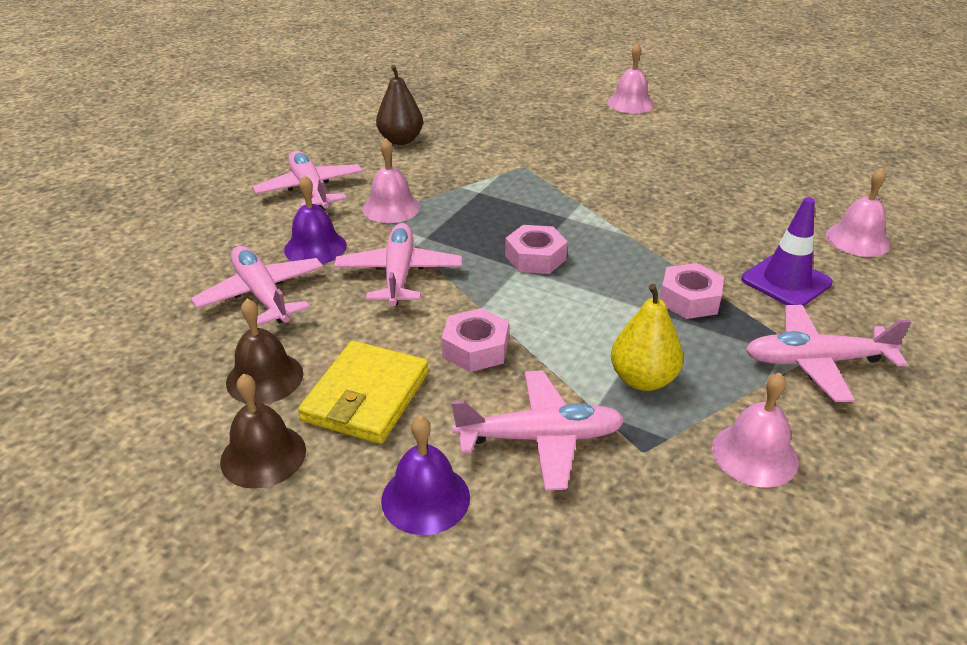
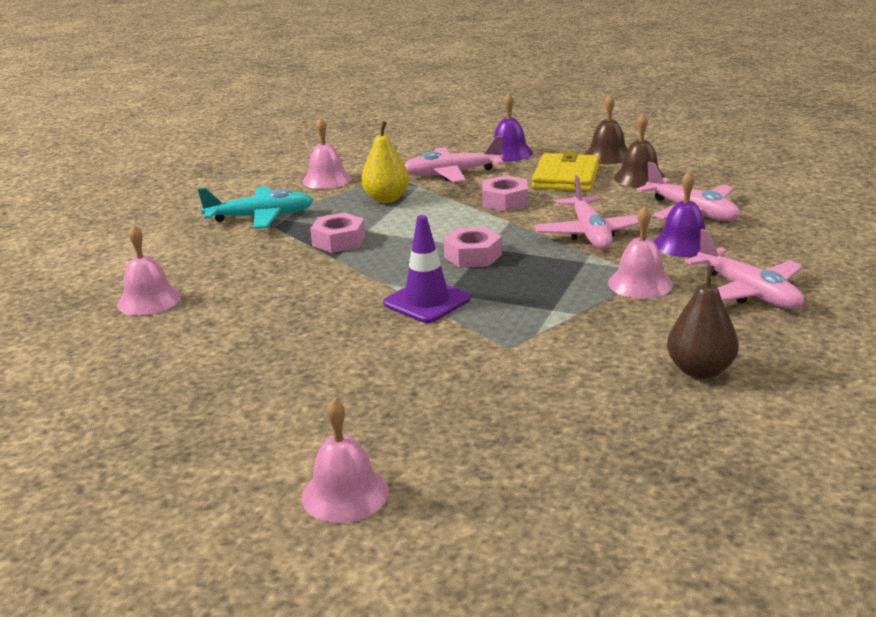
camera: 175 degrees right, 10 degrees down
purple traffic cone [742,197,833,307] -> purple traffic cone moved to [383,215,470,323]
pink plane [746,305,911,402] -> turquoise plane [198,186,313,229]

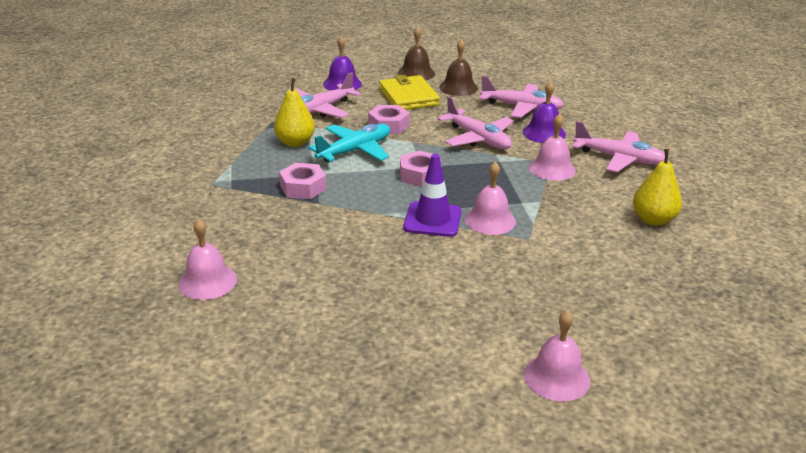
camera: 35 degrees left, 5 degrees up
turquoise plane [198,186,313,229] -> turquoise plane moved to [308,124,390,162]
pink bell [302,118,351,189] -> pink bell moved to [465,162,516,235]
brown pear [667,265,739,379] -> yellow pear [633,149,682,226]

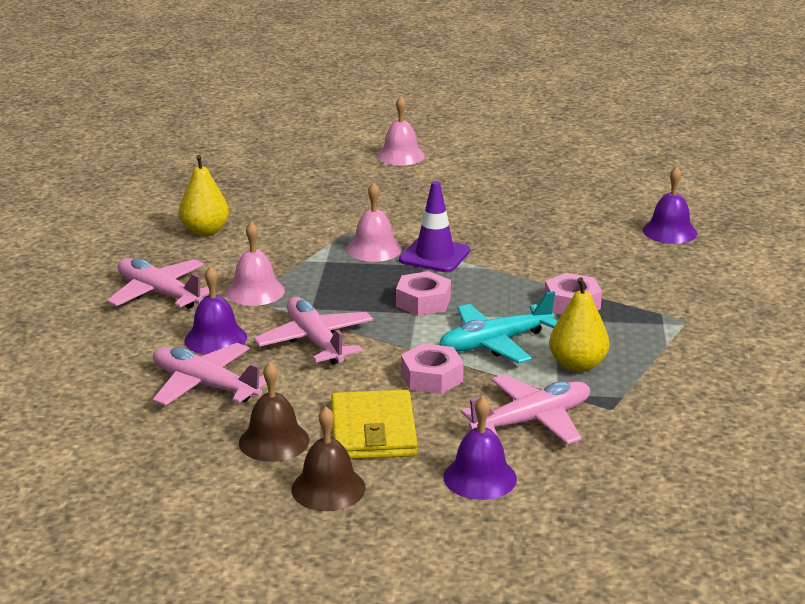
camera: 165 degrees left, 5 degrees down
pink bell [178,218,237,300] -> purple bell [643,166,697,244]

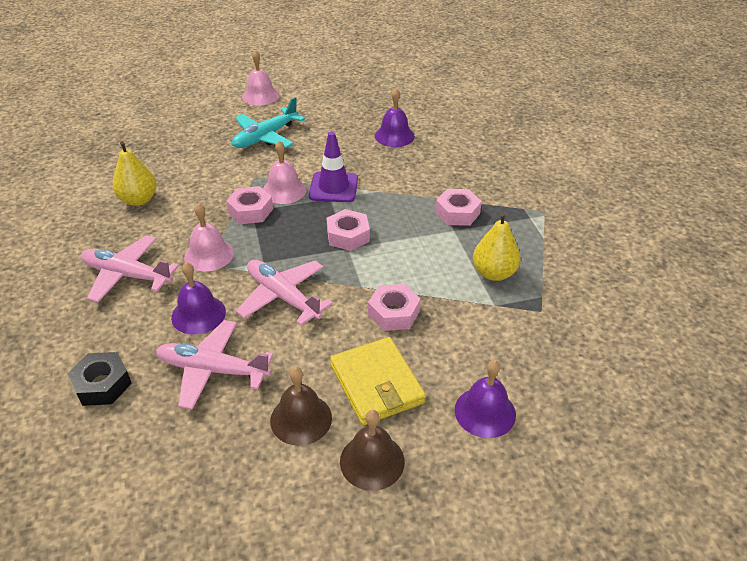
camera: 20 degrees left, 15 degrees up
turquoise plane [439,291,558,363] -> turquoise plane moved to [232,97,305,148]
pink plane [461,374,590,444] -> none
purple bell [643,166,697,244] -> purple bell moved to [375,88,415,147]
none -> black nut [67,352,132,406]
none -> pink nut [226,186,273,224]

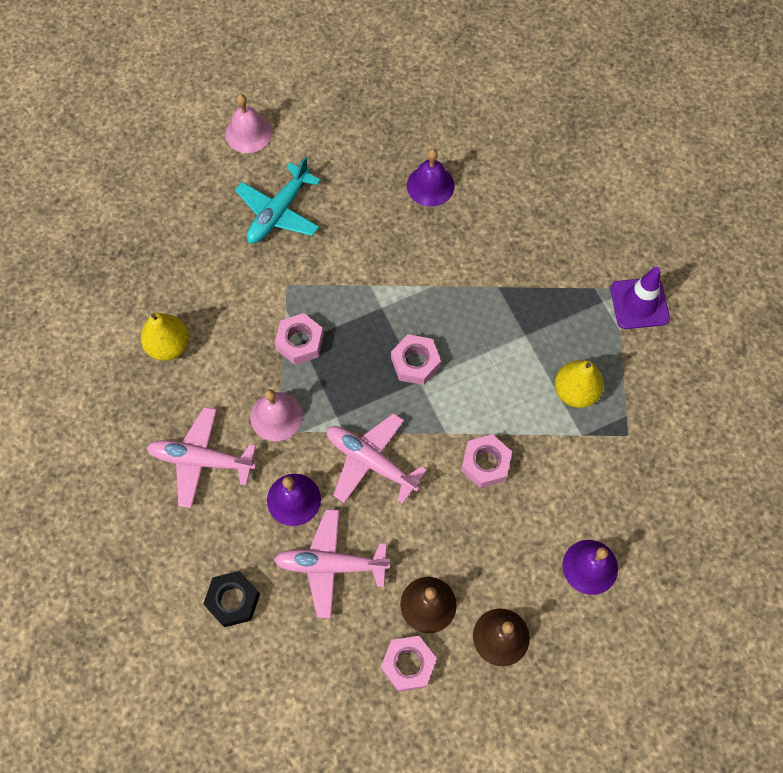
camera: 10 degrees left, 25 degrees up
pink bell [263,141,306,204] -> none
purple traffic cone [309,132,358,202] -> purple traffic cone moved to [610,267,670,329]
yellow wallet [330,337,426,425] -> none
pink nut [435,189,482,226] -> pink nut moved to [381,636,437,692]

